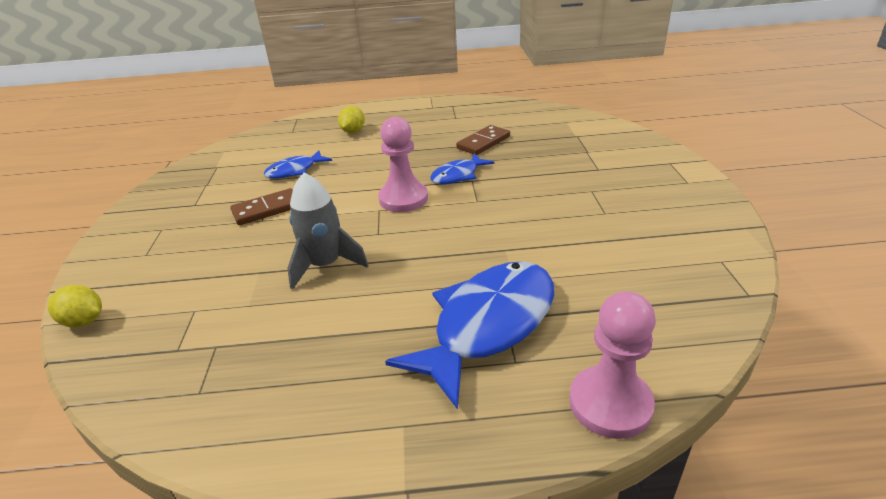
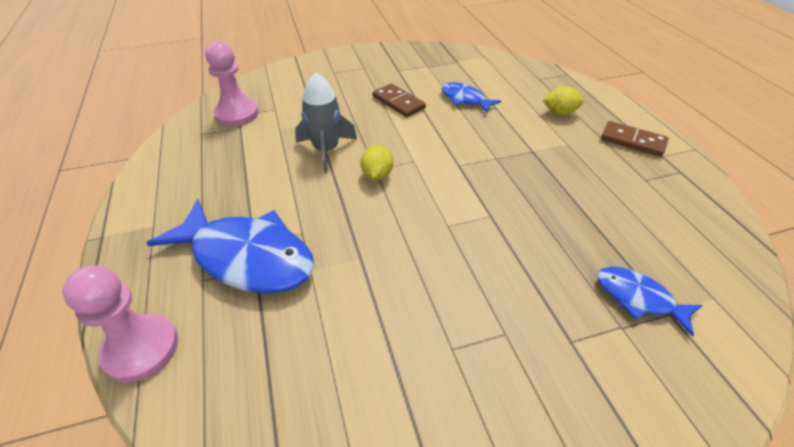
camera: 75 degrees right, 10 degrees up
yellow lemon [48,285,102,327] -> yellow lemon moved to [361,145,393,180]
pink pawn [378,116,428,212] -> pink pawn moved to [205,41,259,126]
blue fish [430,153,495,184] -> blue fish moved to [597,267,703,337]
brown domino [456,125,510,155] -> brown domino moved to [601,121,668,157]

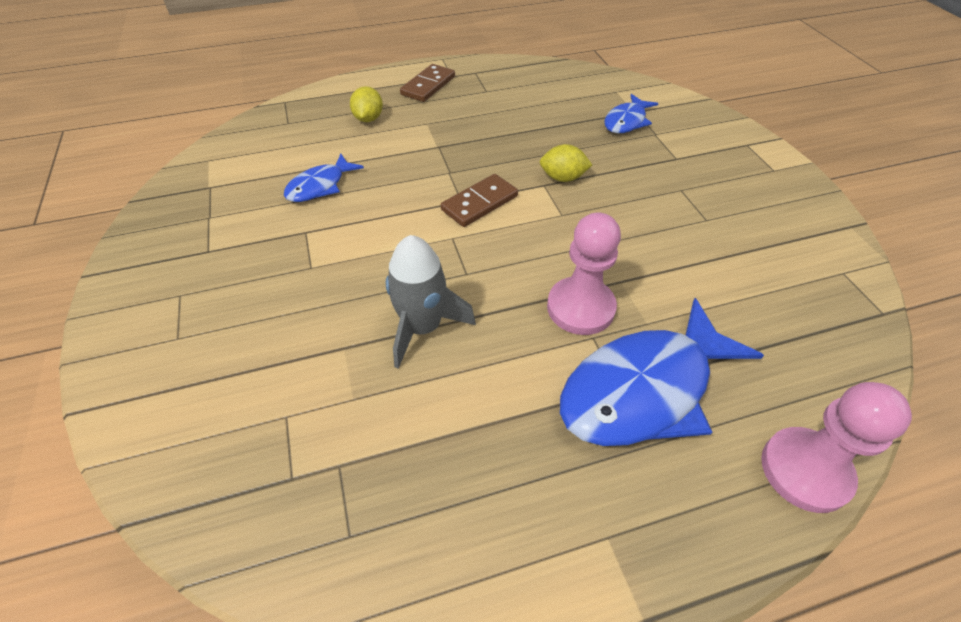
camera: 90 degrees left, 5 degrees up
blue fish [147,199,314,294] -> blue fish turned 150 degrees counterclockwise [560,298,764,446]
pink pawn [205,41,259,126] -> pink pawn moved to [547,213,621,335]
yellow lemon [361,145,393,180] -> yellow lemon moved to [540,144,592,182]
brown domino [373,83,426,117] -> brown domino moved to [441,174,518,227]

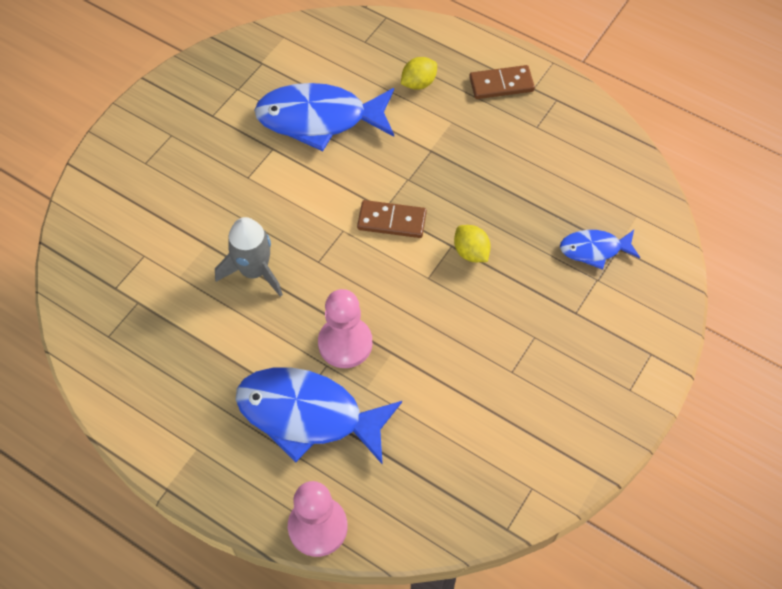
camera: 50 degrees right, 10 degrees up
blue fish [284,154,364,202] -> blue fish [254,83,394,151], size x1.91

